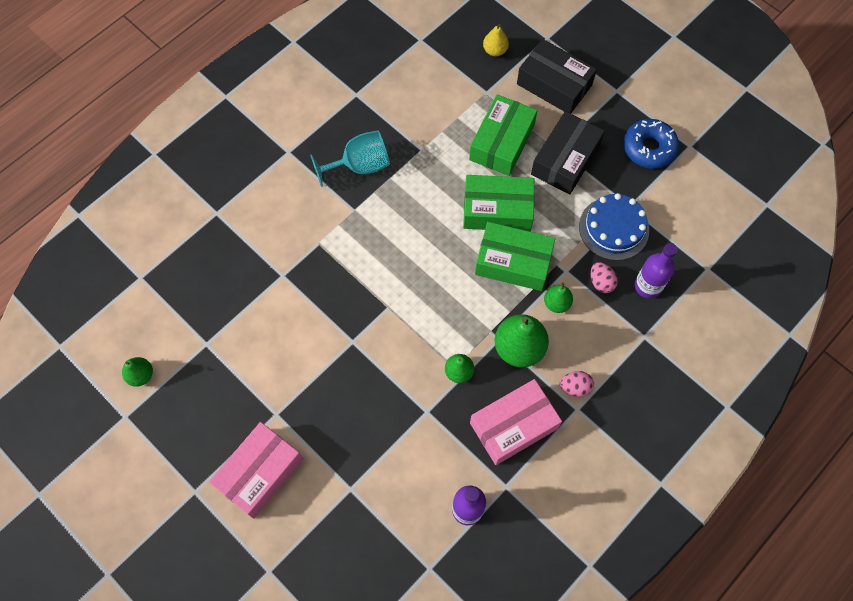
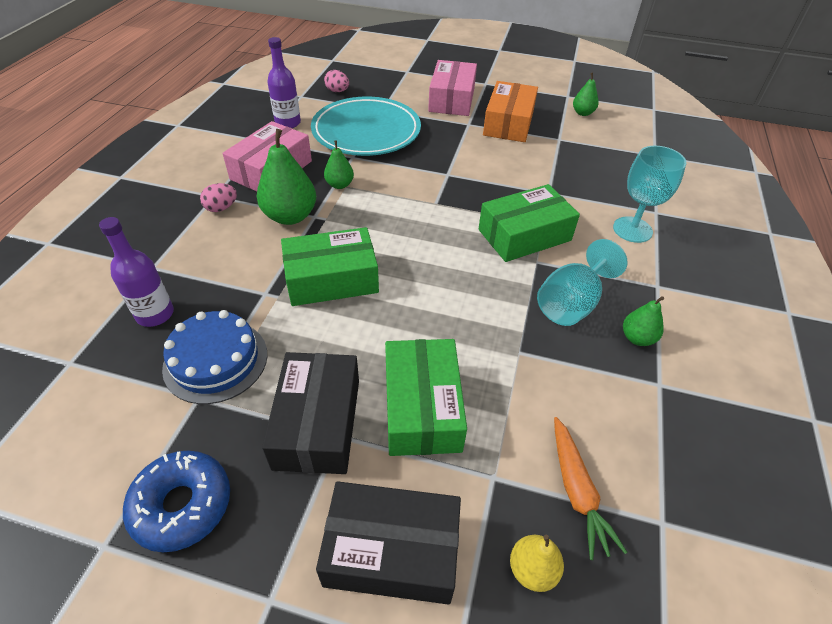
camera: 150 degrees right, 20 degrees down
green box [463,175,535,232] -> green box moved to [479,184,580,262]
green pear [544,282,573,313] -> green pear moved to [623,296,664,346]
pink egg [590,262,618,293] -> pink egg moved to [324,70,349,92]
none -> turquoise plate [311,97,421,156]
none -> orange box [483,81,538,142]
none -> orange carrot [554,417,627,560]
none -> turquoise goblet [613,146,687,243]

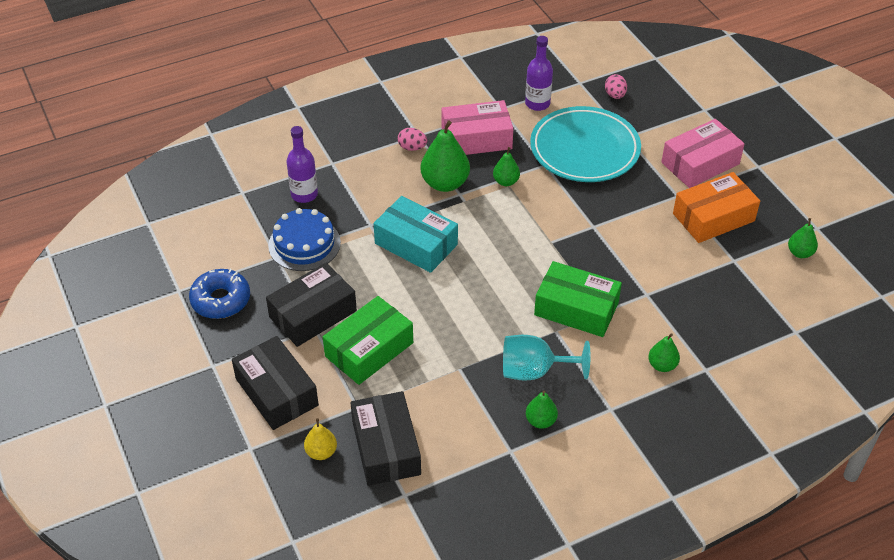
camera: 50 degrees right, 0 degrees up
green box [281,227,379,306] -> turquoise box [374,196,458,273]
orange carrot [554,417,627,560] -> black box [350,391,421,486]
turquoise goblet [613,146,687,243] -> green pear [648,333,680,372]

